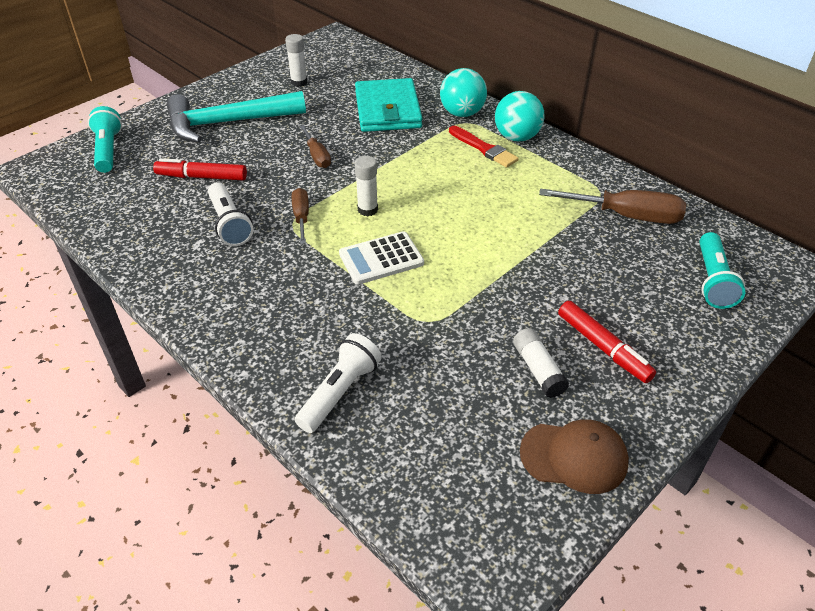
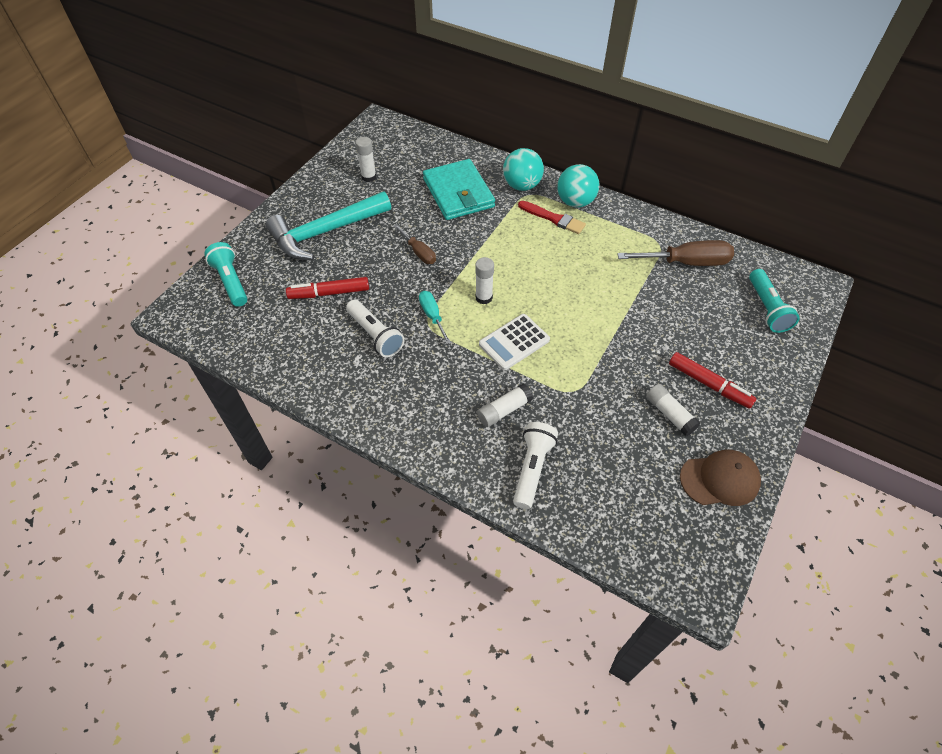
camera: 15 degrees left, 10 degrees up
brown screwdriver [292,188,309,244] -> turquoise screwdriver [419,291,451,344]
none -> white glue stick [477,384,533,427]

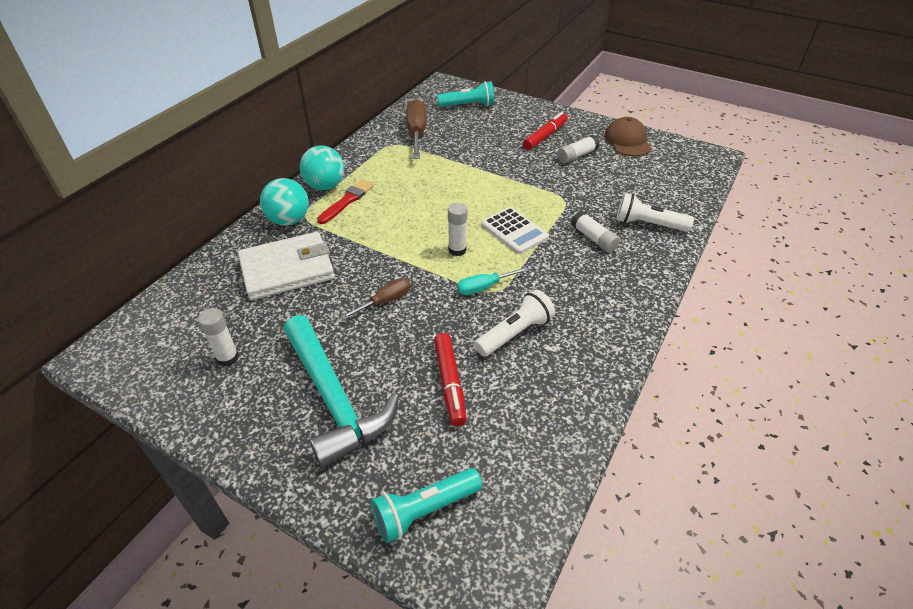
camera: 90 degrees left, 10 degrees down
turquoise wallet [423,159,495,220] -> white wallet [238,232,335,300]

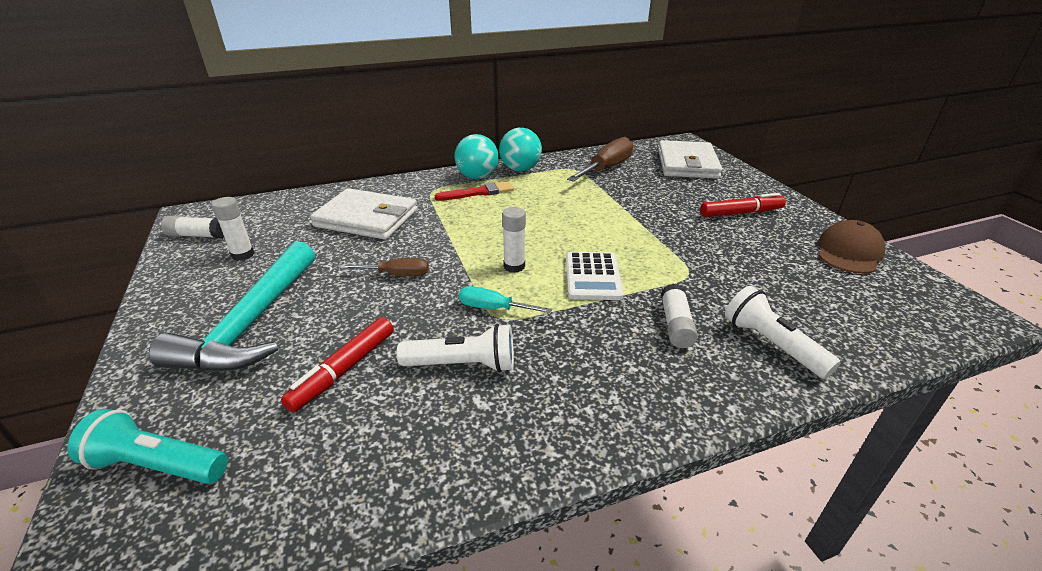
camera: 40 degrees right, 10 degrees down
turquoise ball [260,178,309,226] -> turquoise ball moved to [499,128,542,171]
turquoise flashlight [437,81,494,107] -> white wallet [658,140,723,179]
white glue stick [557,135,600,163] -> white glue stick moved to [161,216,224,238]

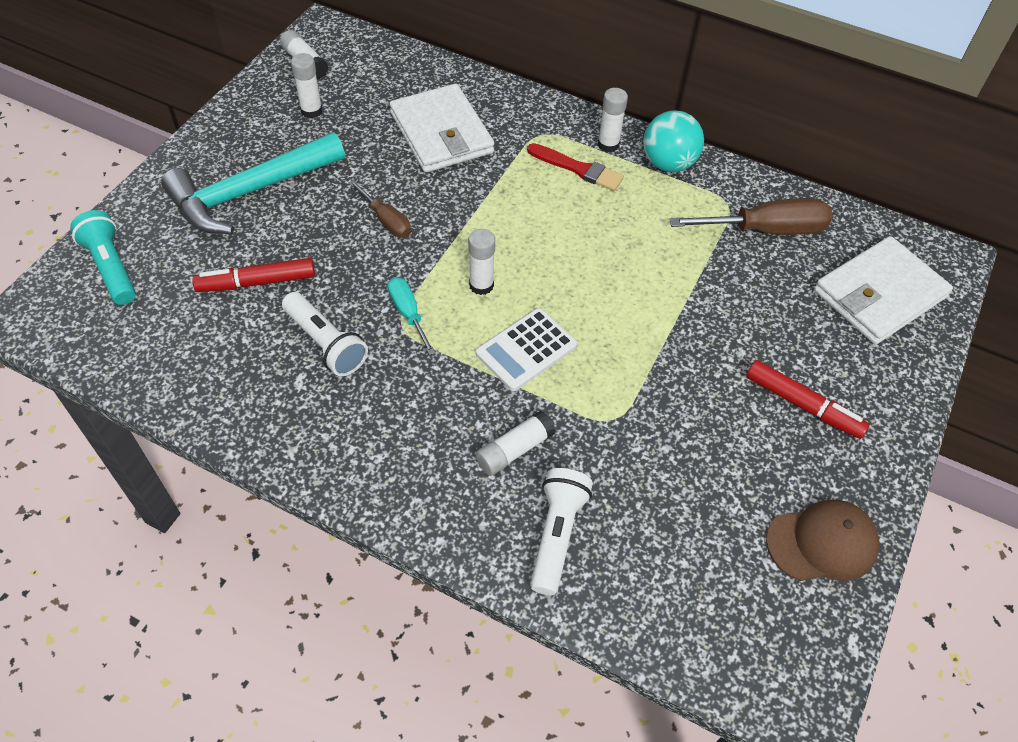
camera: 45 degrees right, 20 degrees up
turquoise ball [454,134,499,179] -> white glue stick [598,88,628,152]

